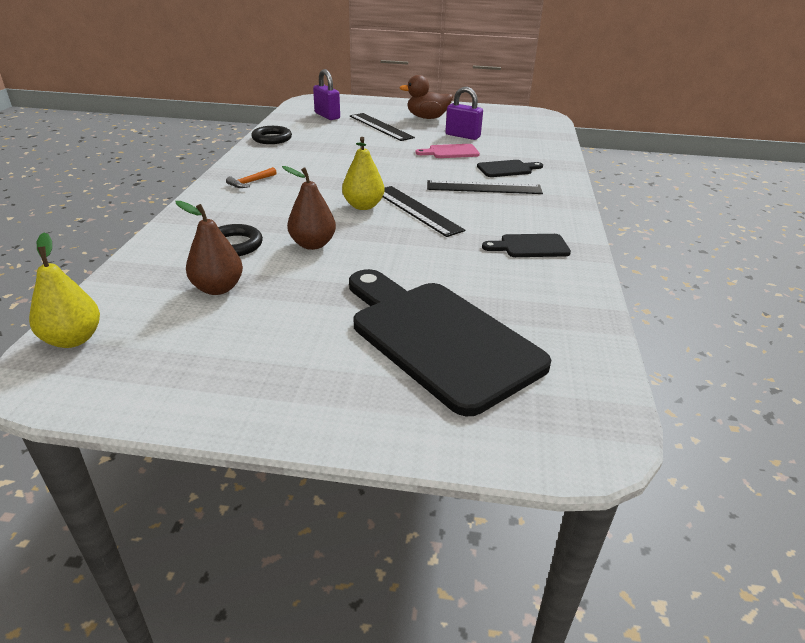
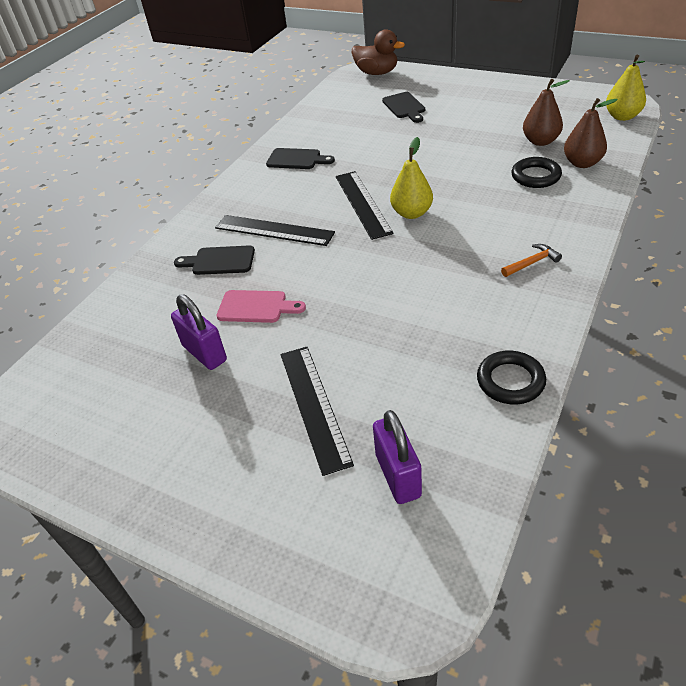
camera: 155 degrees left, 10 degrees up
brown pear [282,166,336,250] -> brown pear moved to [564,98,618,168]
black cutting board [349,269,551,416] -> black cutting board [382,92,425,123], size x0.44
brown duck [399,75,453,119] -> brown duck moved to [351,29,405,75]

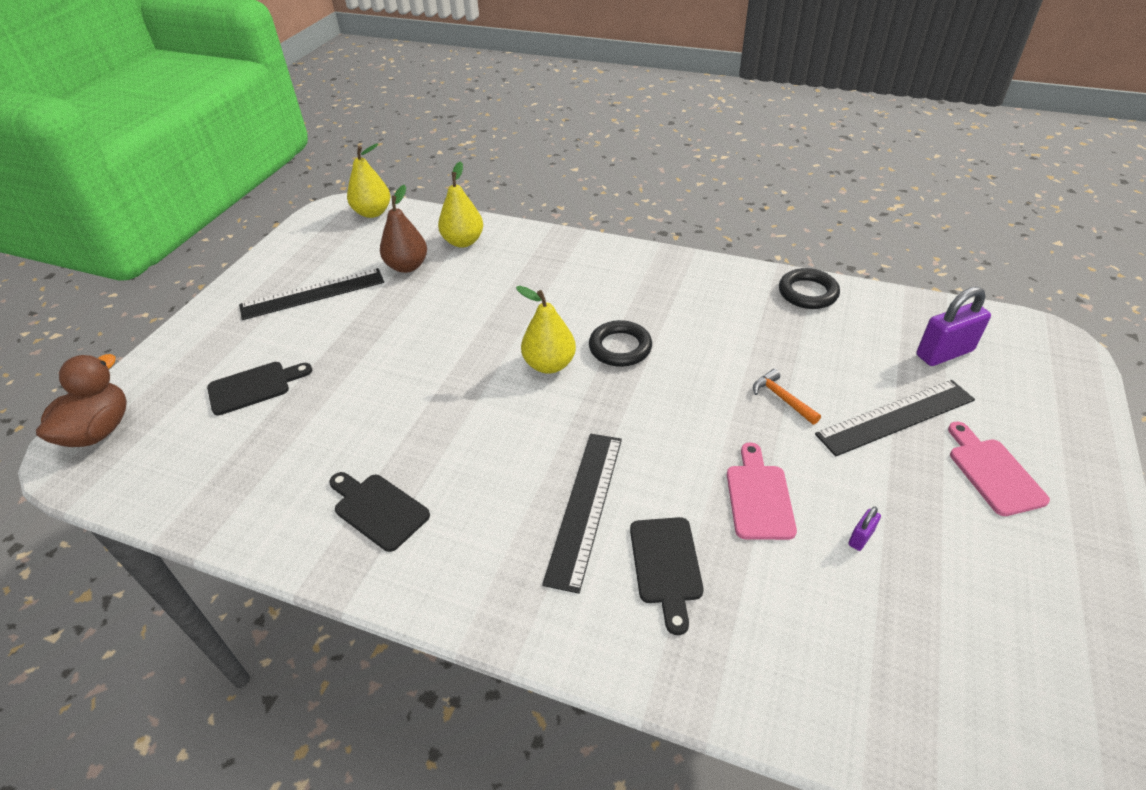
camera: 100 degrees left, 0 degrees up
purple padlock [171,294,227,370] -> purple padlock [848,507,881,551], size x0.46
black cutting board [266,148,335,169] -> black cutting board turned 60 degrees counterclockwise [329,472,430,552]
black ruler [336,171,394,240] -> black ruler moved to [239,268,384,320]
orange hammer [501,244,562,277] -> orange hammer moved to [753,369,821,425]
black ring [511,157,562,188] -> black ring moved to [589,320,652,367]
brown pear [564,98,618,168] -> yellow pear [438,161,483,248]
none -> pink cutting board [948,422,1050,516]

